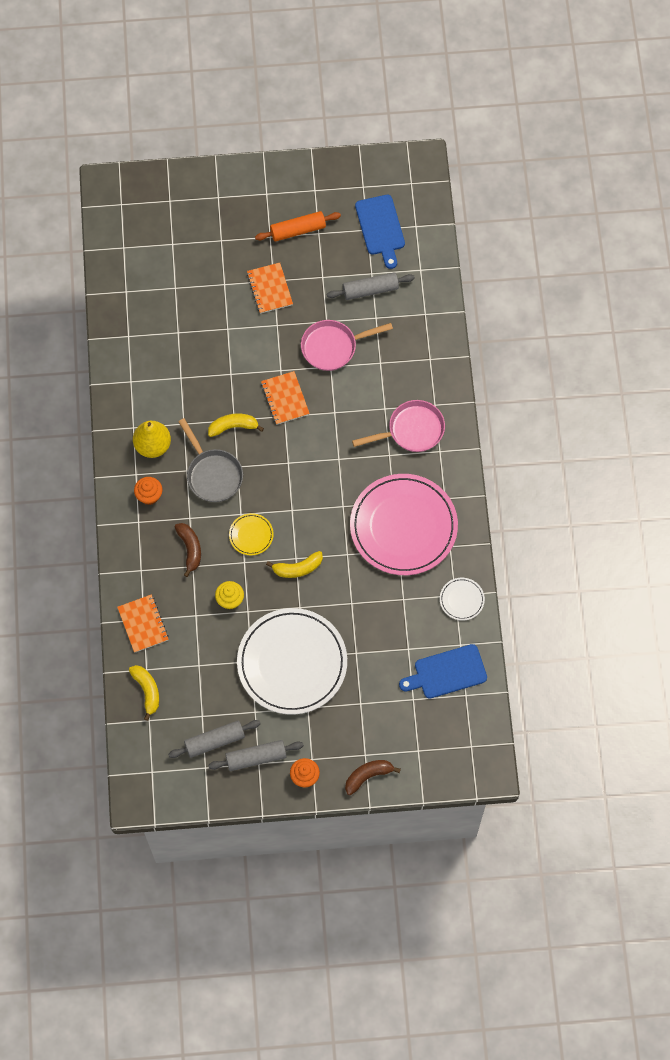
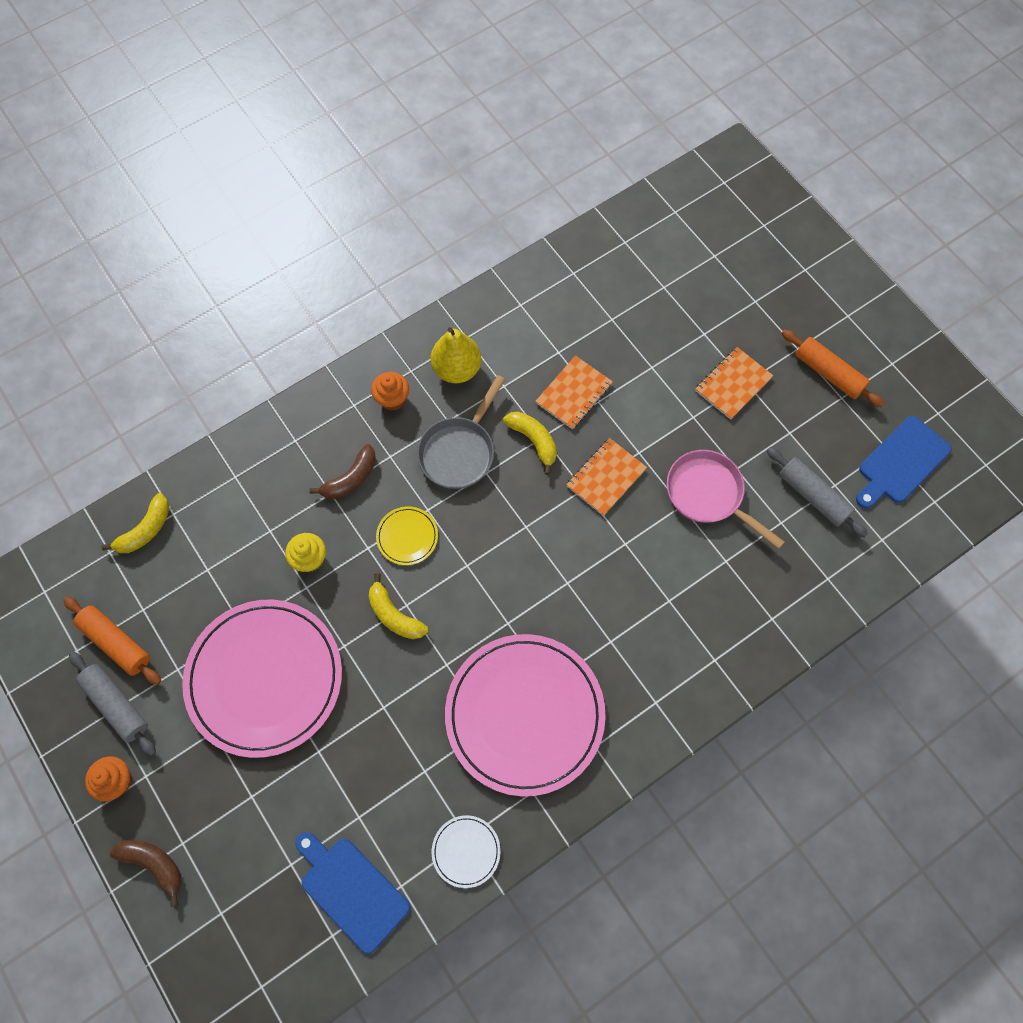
camera: 60 degrees right, 0 degrees up
orange notebook [117,594,169,653] -> orange notebook moved to [535,356,613,429]
grey rolling pin [168,720,260,758] -> orange rolling pin [63,597,161,685]
white plate [237,608,347,715] -> pink plate [182,600,342,758]
pink pan [352,400,445,452] -> none

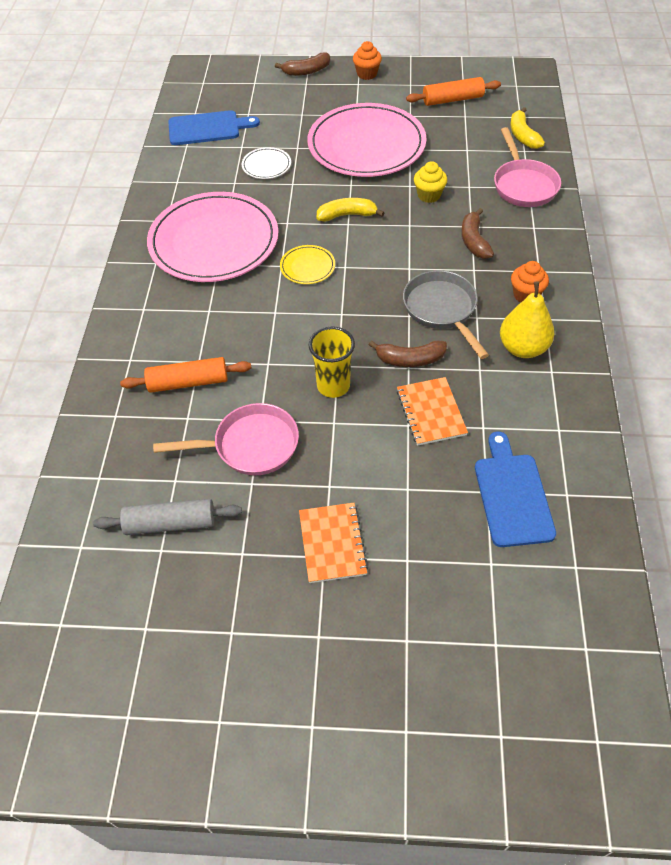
camera: 130 degrees right, 15 degrees down
grey rolling pin [69,652,156,756] -> none
yellow plate [376,506,438,565] -> yellow plate moved to [280,245,335,284]
white plate [432,815,501,888] -> white plate moved to [242,147,291,179]
yellow banana [503,412,557,475] -> brown banana [369,340,447,367]
orange notebook [566,438,647,516] -> yellow cup [309,327,355,398]
orange rolling pin [782,330,884,407] -> orange rolling pin moved to [120,357,251,393]
blue cutting board [856,416,952,509] -> blue cutting board moved to [475,431,556,547]
none -> pink pan [494,127,561,207]

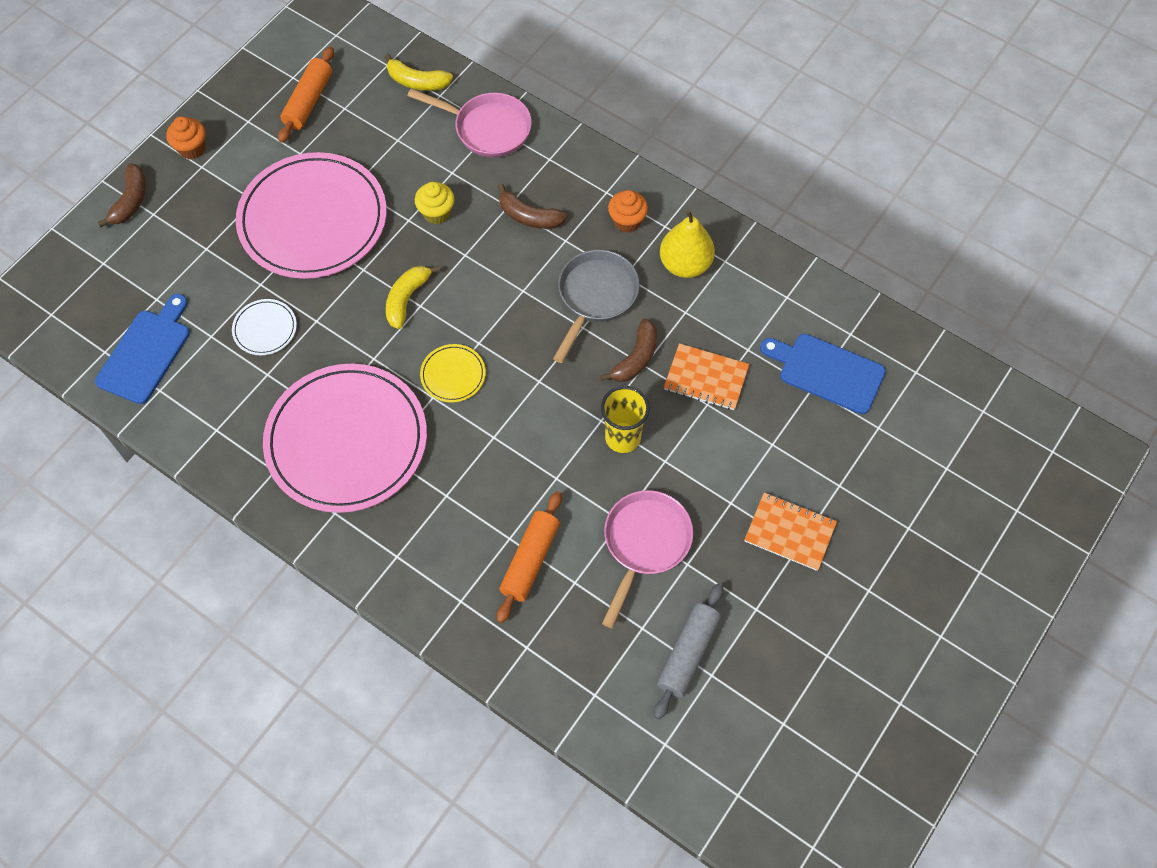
camera: 60 degrees left, 10 degrees up
grey pan [403,270,489,359] -> grey pan turned 105 degrees clockwise [553,250,640,363]

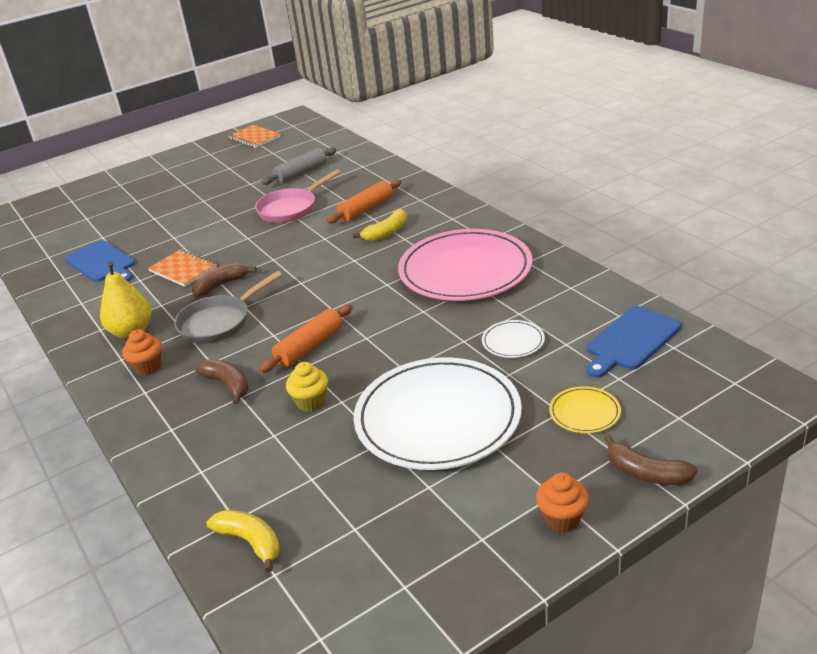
camera: 155 degrees left, 30 degrees down
brown banana [98,163,146,227] -> brown banana turned 90 degrees counterclockwise [604,435,697,485]
pink plate [236,152,387,279] -> white plate [354,357,522,470]
orange rolling pin [278,47,334,143] -> orange rolling pin moved to [259,304,353,373]
yellow banana [386,265,440,329] -> yellow banana moved to [353,209,407,241]
pink pan [407,89,532,158] -> none
yellow plate [420,344,486,402] -> yellow plate moved to [549,386,621,433]
yellow cup [601,386,650,453] -> none
orange notebook [744,492,837,571] -> orange notebook moved to [229,125,281,148]

